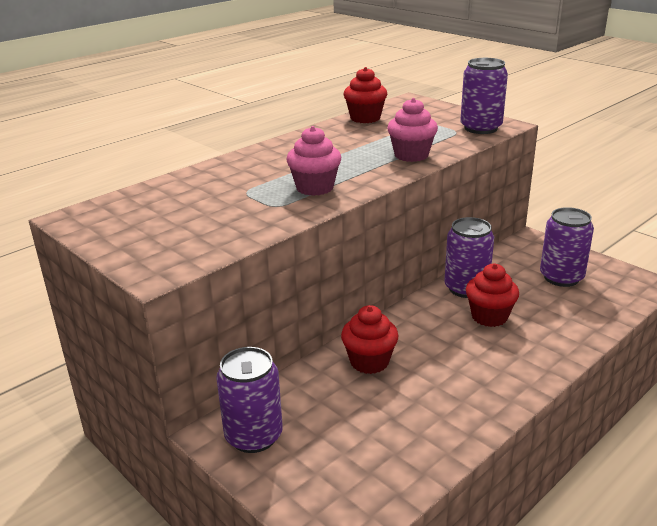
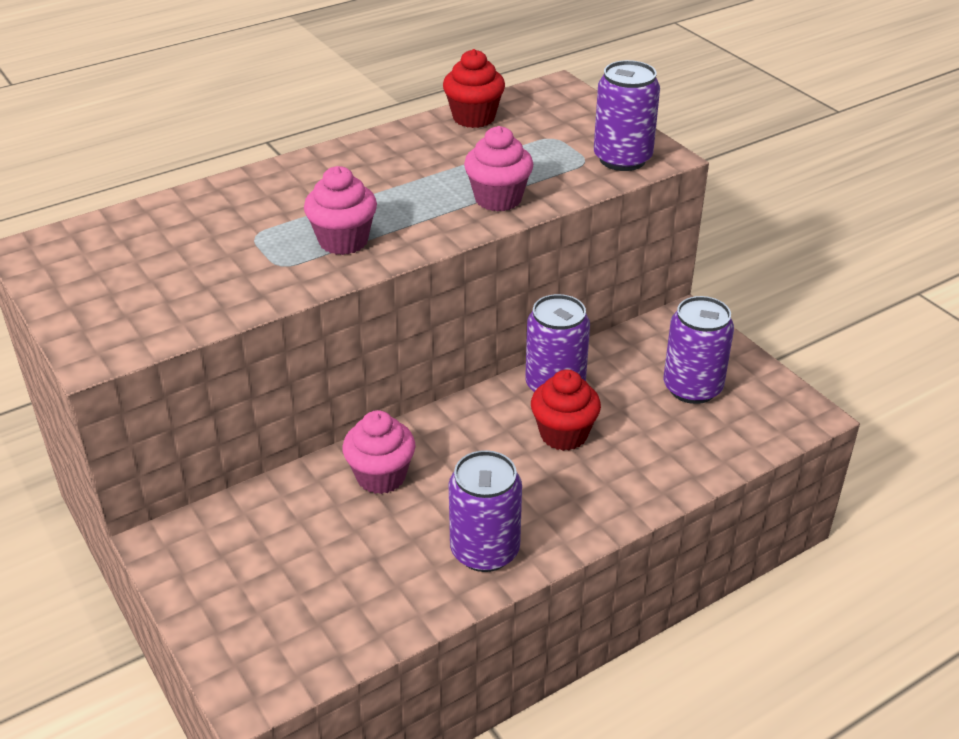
camera: 10 degrees right, 10 degrees up
purple can [216,347,283,453] -> purple can moved to [449,450,522,572]
red cupcake [341,305,399,374] -> pink cupcake [342,410,416,494]

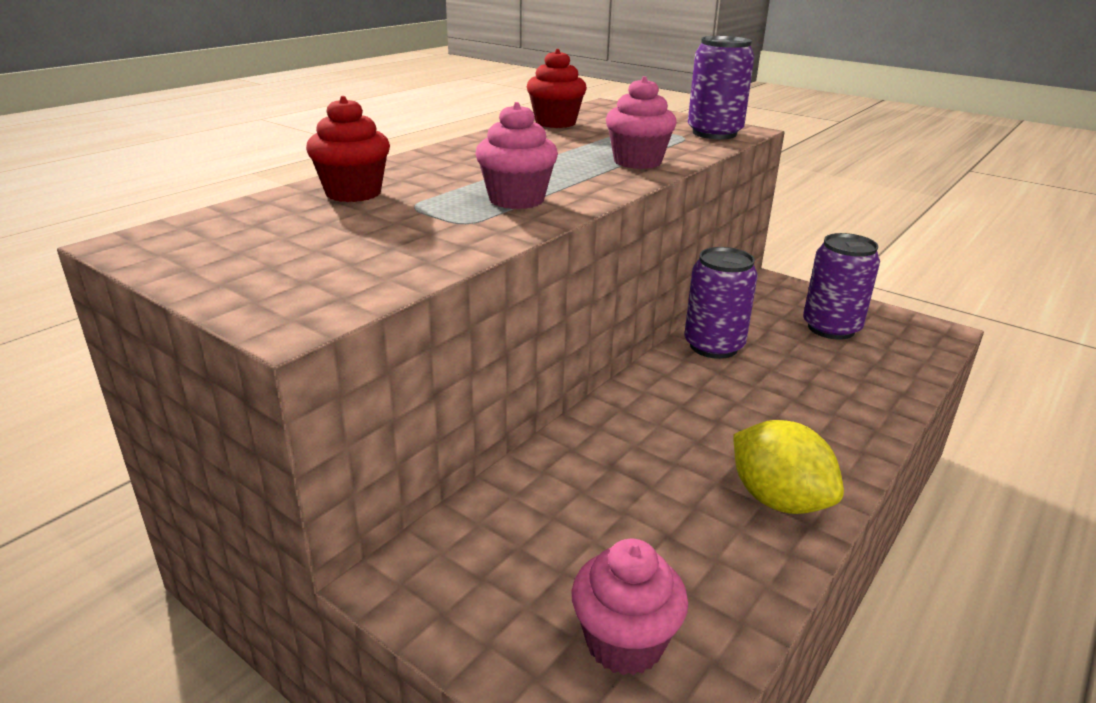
camera: 20 degrees left, 10 degrees down
pink cupcake [342,410,416,494] -> pink cupcake moved to [572,539,688,675]
purple can [449,450,522,572] -> yellow lemon [733,420,844,514]
red cupcake [531,369,601,451] -> red cupcake moved to [306,96,390,202]

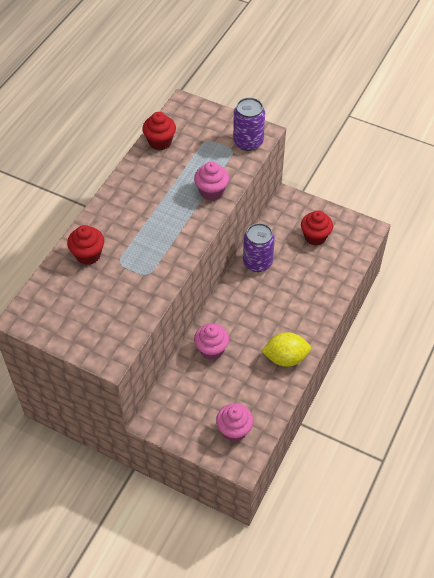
camera: 10 degrees left, 25 degrees up
pink cupcake [475,102,558,209] -> pink cupcake moved to [194,323,229,360]
yellow lemon [733,420,844,514] -> yellow lemon turned 45 degrees counterclockwise [262,332,311,367]
purple can [803,233,880,340] -> red cupcake [301,210,333,246]

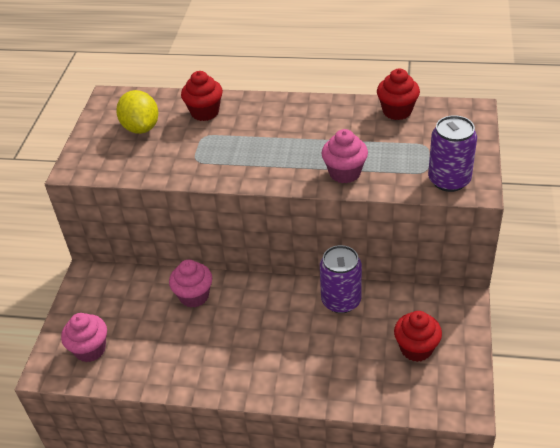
camera: 75 degrees right, 10 degrees down
yellow lemon [262,332,311,367] -> yellow lemon moved to [116,90,158,134]

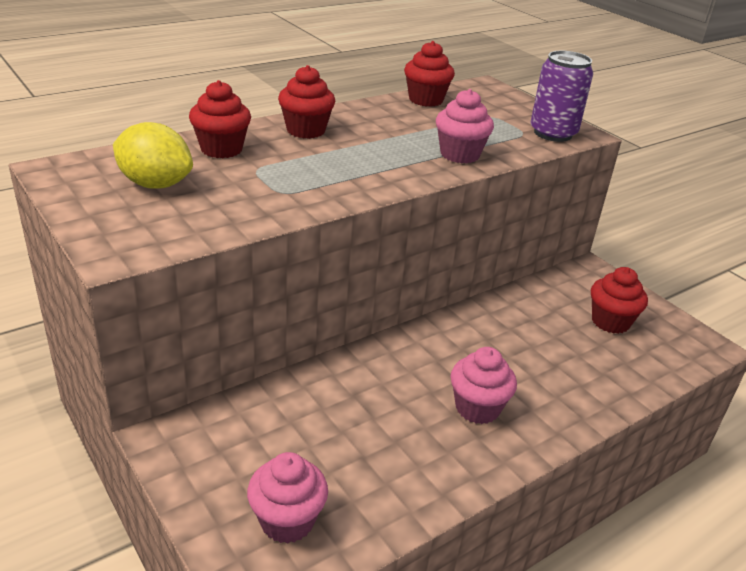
camera: 50 degrees left, 10 degrees down
pink cupcake [169,260,212,308] -> pink cupcake moved to [450,347,517,424]
purple can [320,245,362,313] -> none
none -> red cupcake [278,65,335,139]

